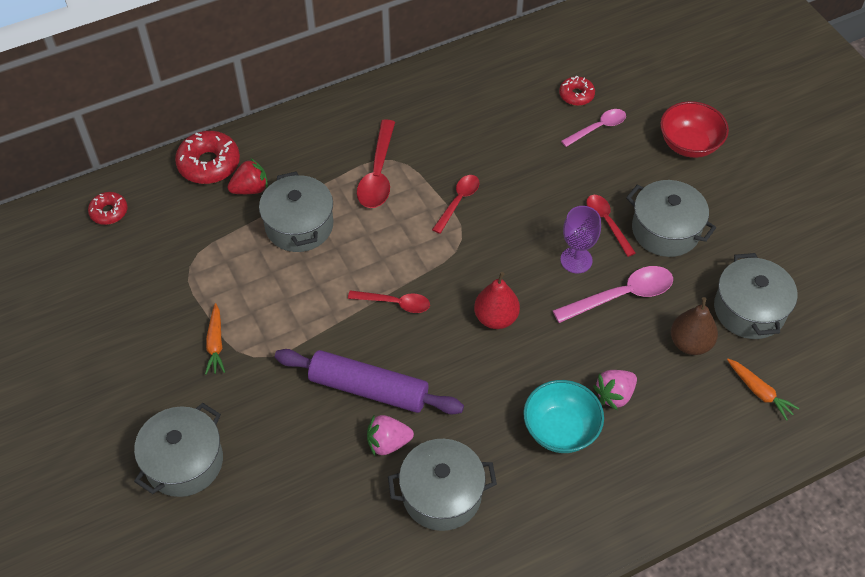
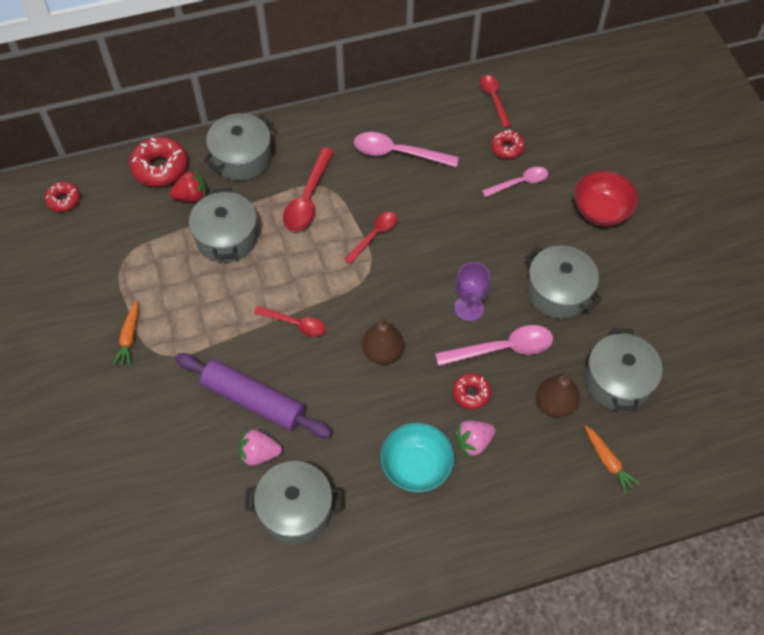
camera: 10 degrees right, 5 degrees up
grey pot [134,403,223,497] -> grey pot moved to [203,113,274,181]
red pear [474,272,520,329] -> brown pear [362,316,404,364]
red spoon [586,195,636,257] -> red spoon moved to [480,75,511,128]
none -> pink spoon [354,132,459,167]
none -> red donut [453,373,491,409]

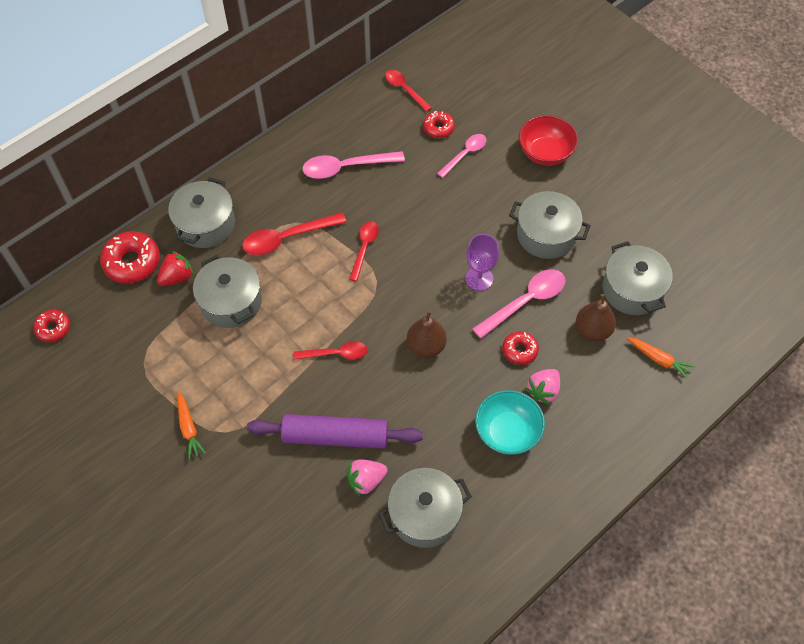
camera: 25 degrees left, 0 degrees up
red spoon [283,147,334,231] -> red spoon turned 75 degrees clockwise [242,212,346,255]

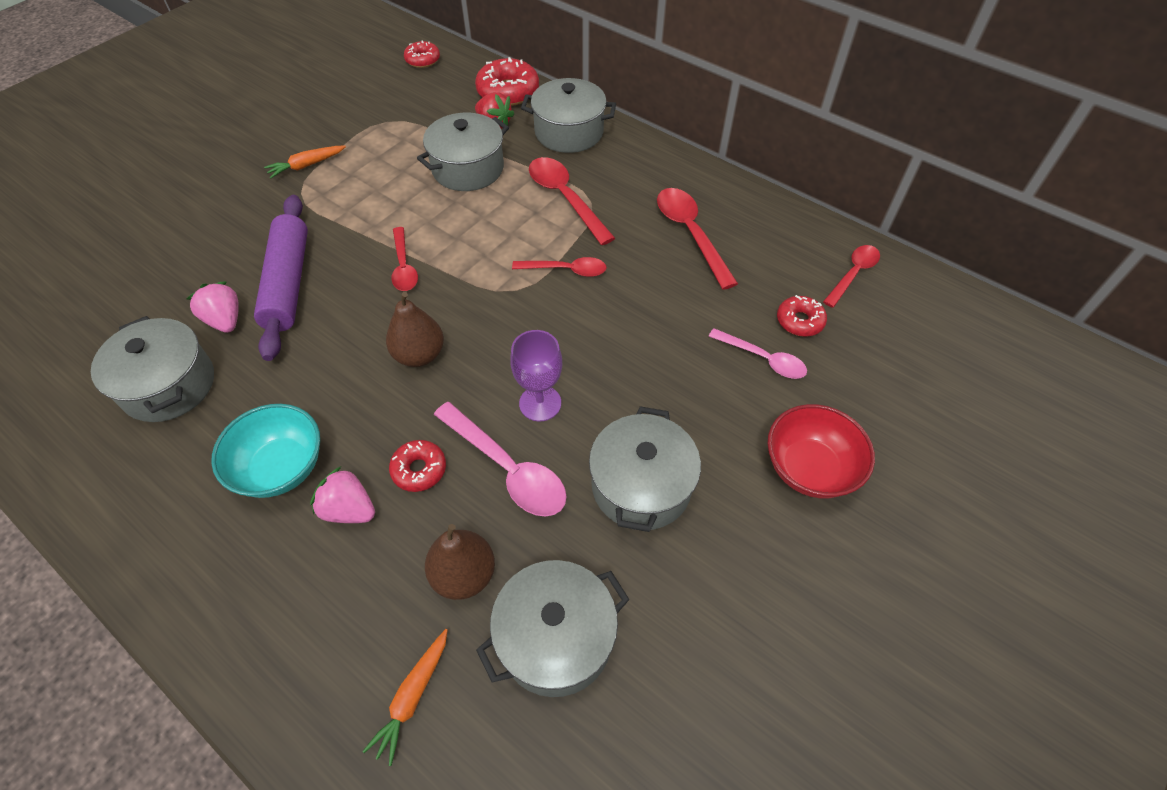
camera: 80 degrees right, 5 degrees down
pink spoon [302,151,405,179] -> red spoon [657,188,738,290]

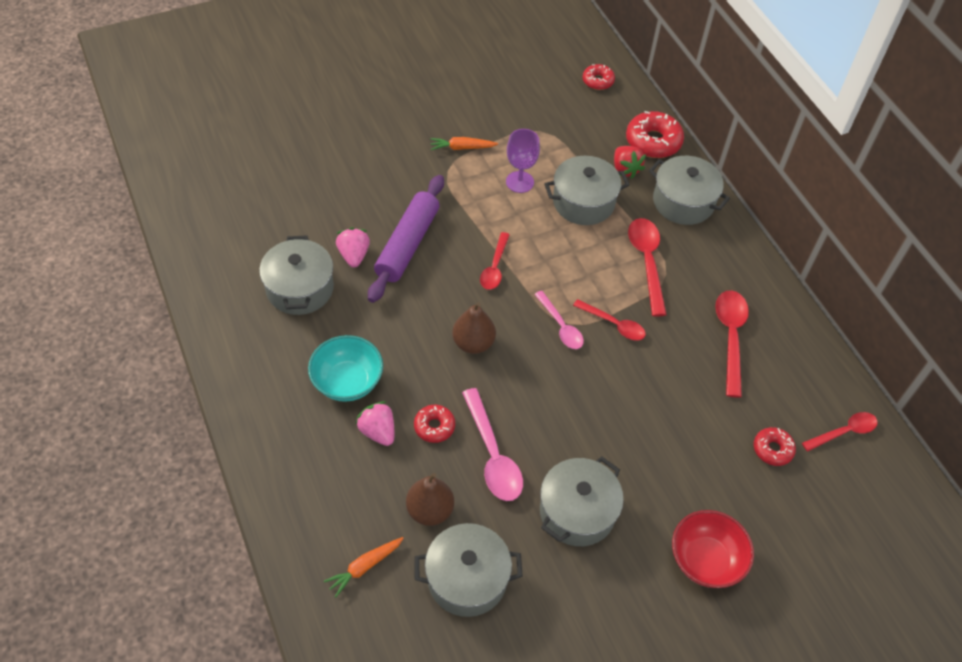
camera: 25 degrees right, 0 degrees up
purple goblet [510,330,562,421] -> purple goblet moved to [506,129,540,193]
pink spoon [709,328,807,379] -> pink spoon moved to [534,291,584,349]

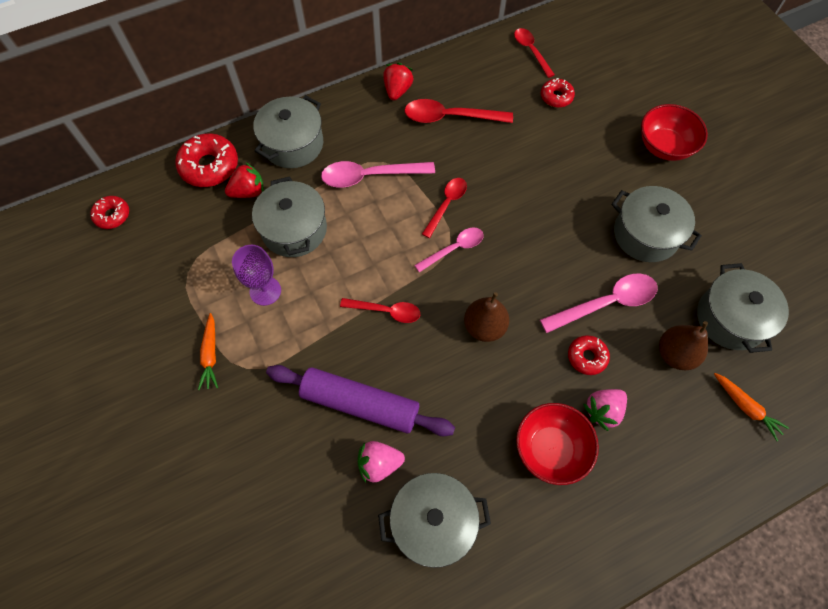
camera: 90 degrees left, 10 degrees up
turquoise bowl [308,335,383,402] -> red bowl [516,403,599,485]
red spoon [628,218,667,317] -> pink spoon [321,161,435,188]
none -> red strawberry [383,63,414,100]

